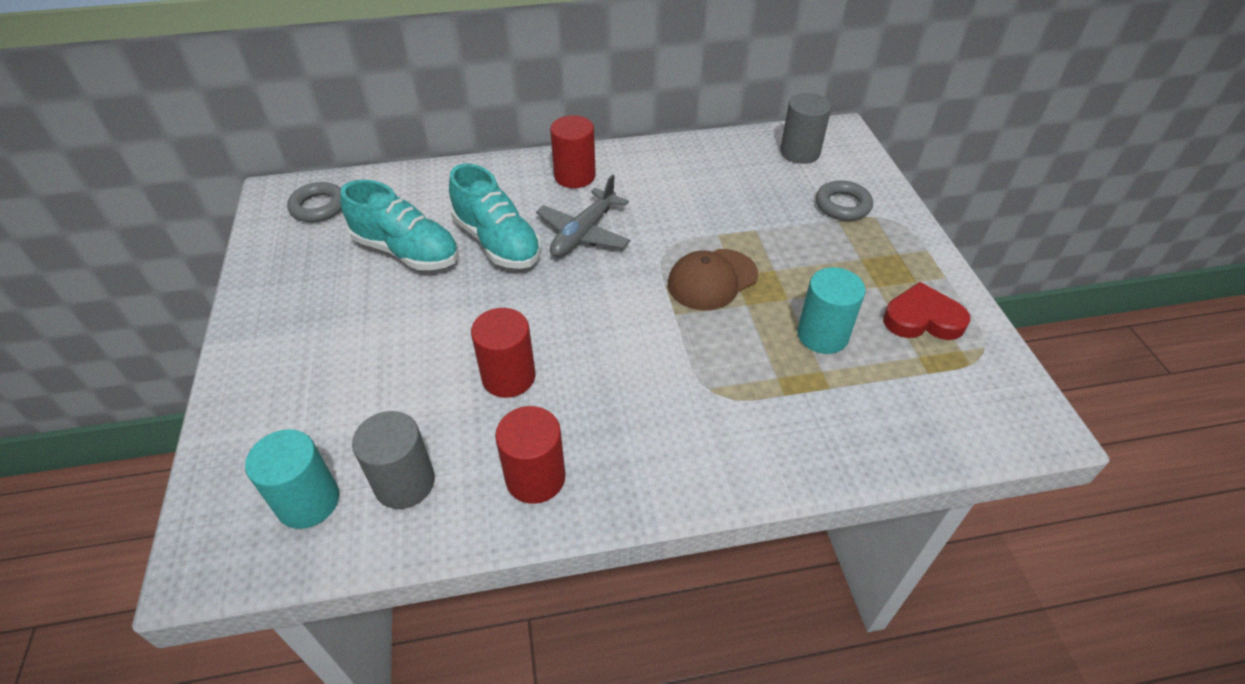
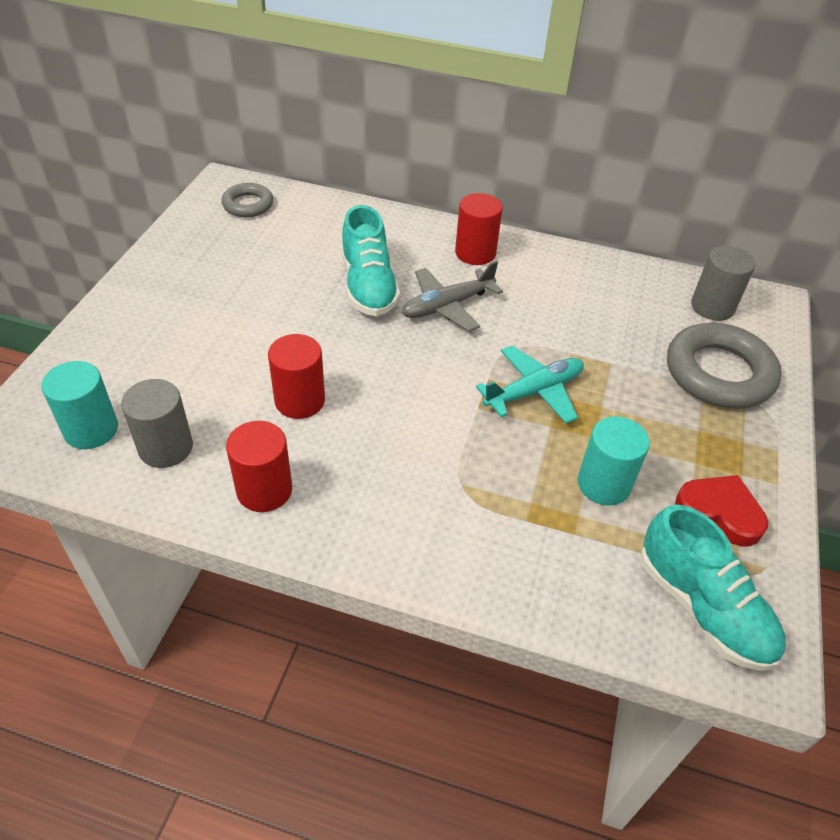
camera: 25 degrees right, 0 degrees up
turquoise shoe [340,179,459,270] -> turquoise shoe moved to [640,505,786,671]
brown cap [668,249,758,311] -> turquoise plane [476,346,584,424]
grey ring [816,180,873,221] -> grey ring [667,323,782,409], size x1.80

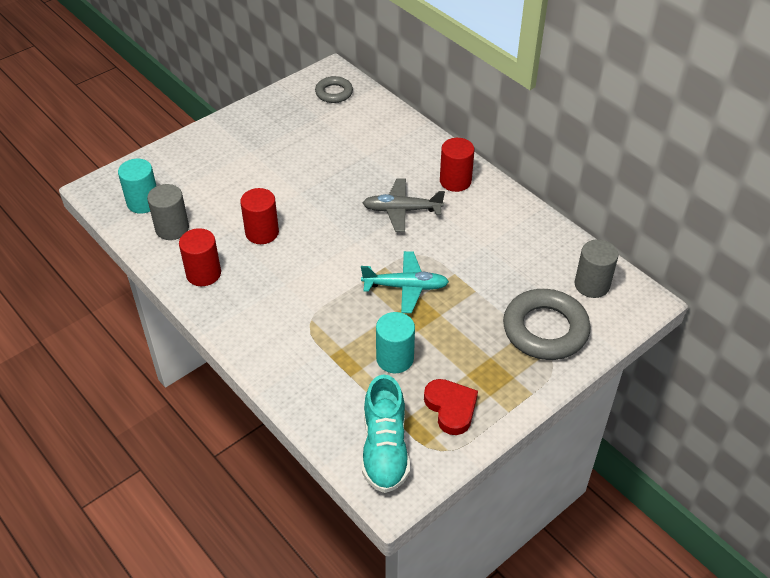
camera: 35 degrees right, 0 degrees up
turquoise shoe [341,205,400,316] -> none

